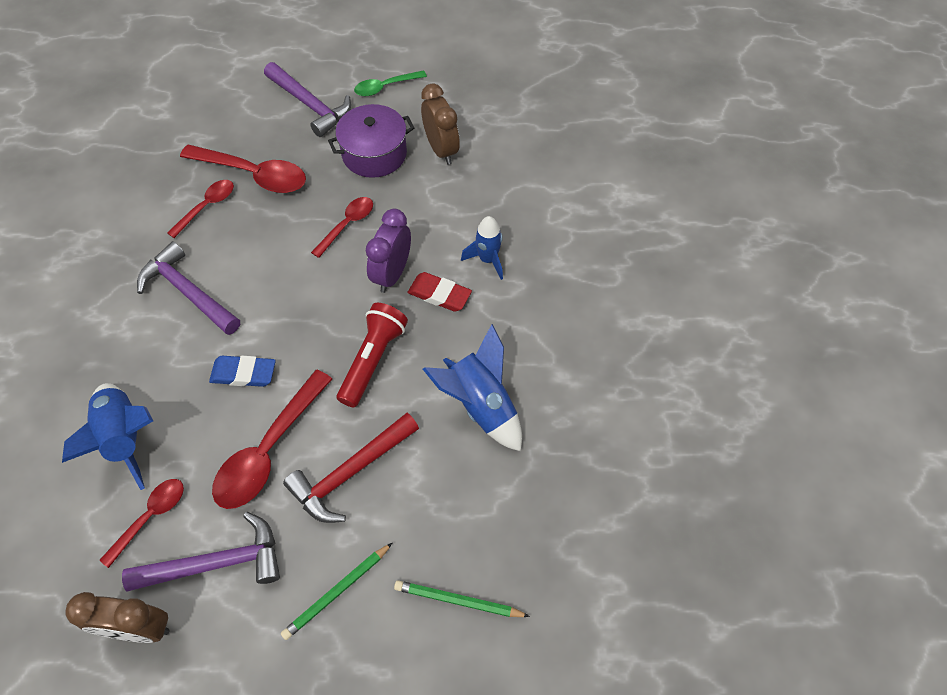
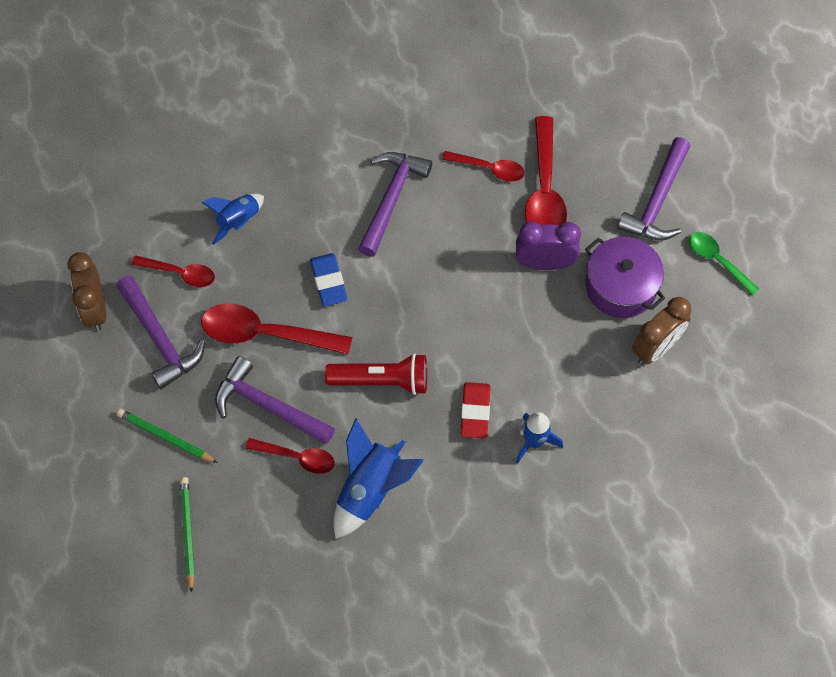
camera: 70 degrees right, 5 degrees up
blue rocket [62,383,153,490] -> blue rocket [201,194,264,245], size x0.65
red hammer [283,413,419,523] -> purple hammer [215,356,335,445]
red spoon [311,197,373,258] -> red spoon moved to [246,438,335,474]
purple clock [366,209,411,293] -> purple clock moved to [516,221,581,270]

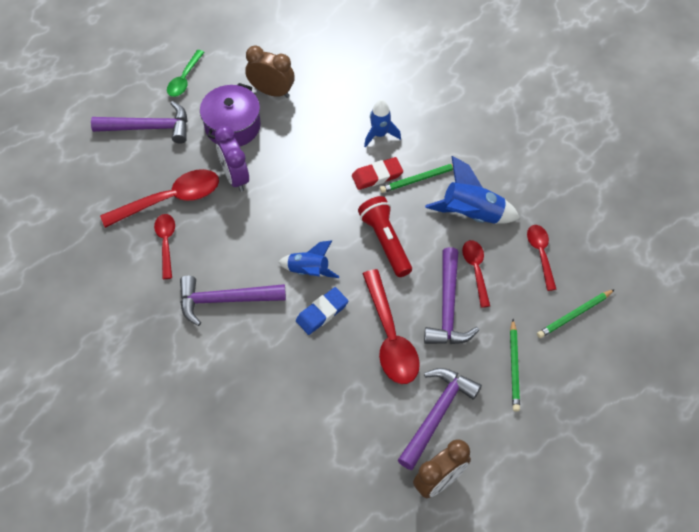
camera: 115 degrees left, 5 degrees down
red spoon [131,255,215,287] -> red spoon moved to [527,225,556,291]
blue rocket [201,194,264,245] -> blue rocket moved to [278,240,340,278]
none -> green pencil [380,164,453,193]

